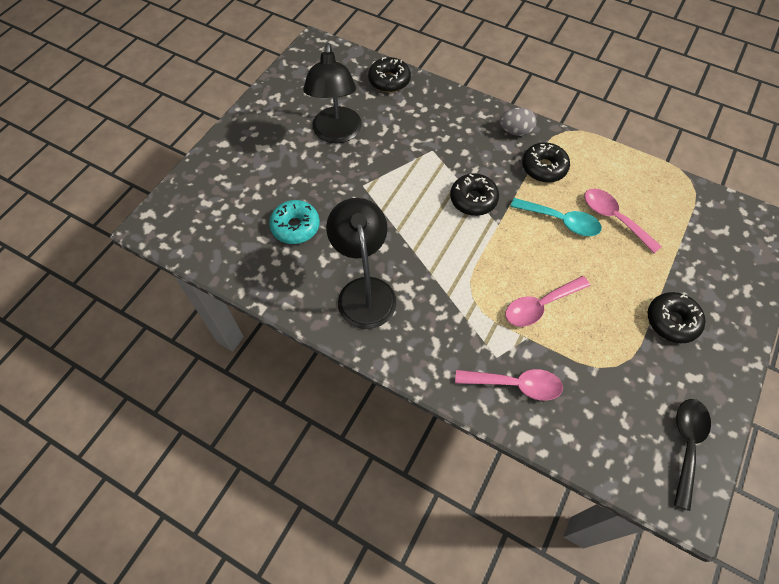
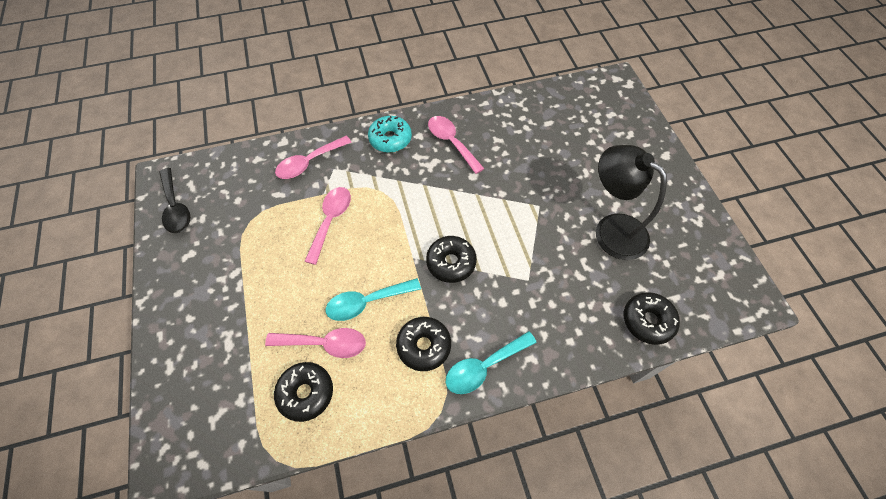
camera: 135 degrees right, 0 degrees up
turquoise donut [269,200,320,244] -> turquoise donut moved to [368,116,412,153]
black lamp [326,198,397,329] -> pink spoon [428,116,485,174]
grey egg [499,107,536,136] -> turquoise spoon [446,331,537,394]
black donut [648,292,705,343] -> black donut moved to [274,362,333,422]

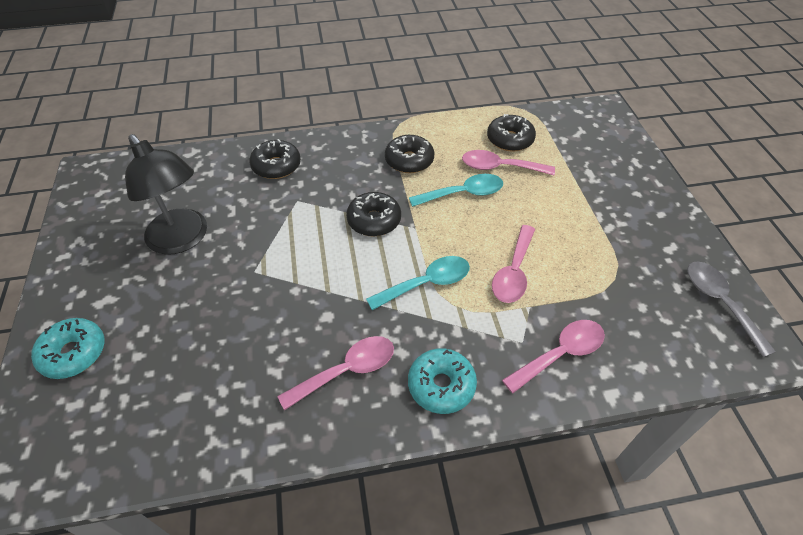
camera: 175 degrees left, 10 degrees down
black spoon [159,168,190,233] -> grey spoon [687,262,776,357]
pink spoon [428,116,485,174] -> pink spoon turned 90 degrees counterclockwise [277,336,394,410]
turquoise spoon [446,331,537,394] -> turquoise spoon moved to [366,256,470,310]
black donut [624,292,680,345] -> black donut moved to [249,139,301,179]
none -> turquoise donut [31,318,105,379]

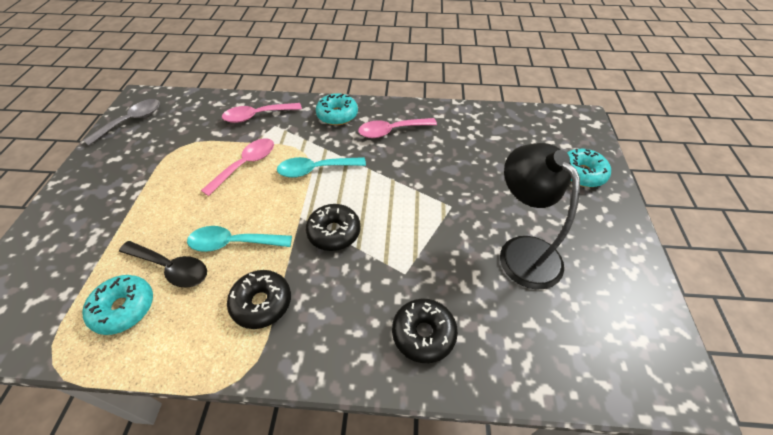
camera: 165 degrees left, 0 degrees up
pink spoon [462,150,555,175] -> black spoon [119,241,207,287]
black donut [487,114,536,152] -> turquoise donut [82,275,153,335]
grey spoon [687,262,776,357] -> grey spoon turned 135 degrees counterclockwise [83,99,160,145]

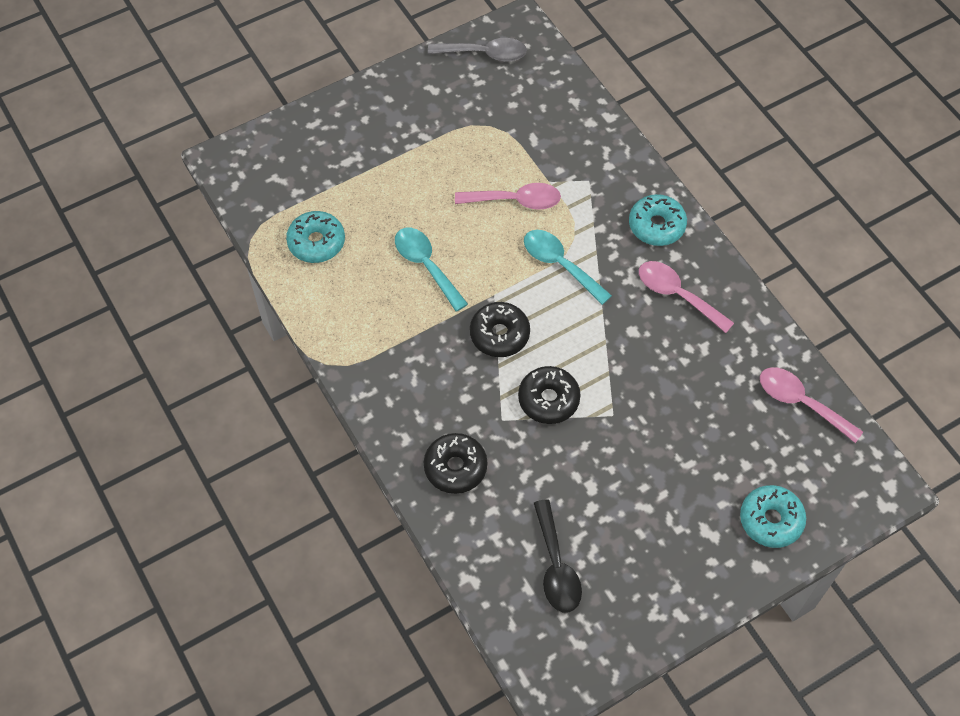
camera: 55 degrees right, 10 degrees up
black spoon [119,241,207,287] -> black spoon moved to [534,499,582,613]
pink spoon [222,103,302,123] -> pink spoon moved to [760,367,863,443]
black donut [227,270,291,329] -> black donut moved to [518,366,581,424]
black lamp [500,143,580,290] -> none

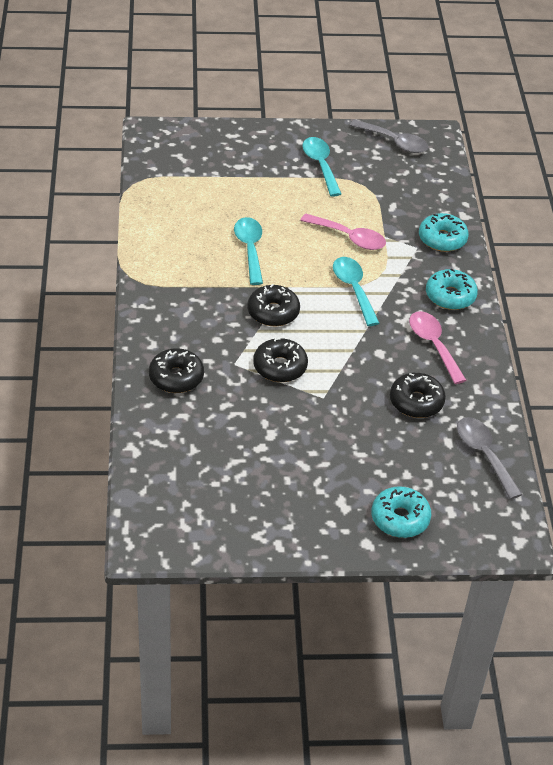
camera: 25 degrees right, 15 degrees down
turquoise donut [286,211,345,263] -> turquoise donut moved to [419,213,469,252]
black spoon [534,499,582,613] -> none
pink spoon [760,367,863,443] -> grey spoon [457,417,522,499]
none -> turquoise spoon [302,137,342,197]
none -> black donut [390,373,446,418]

